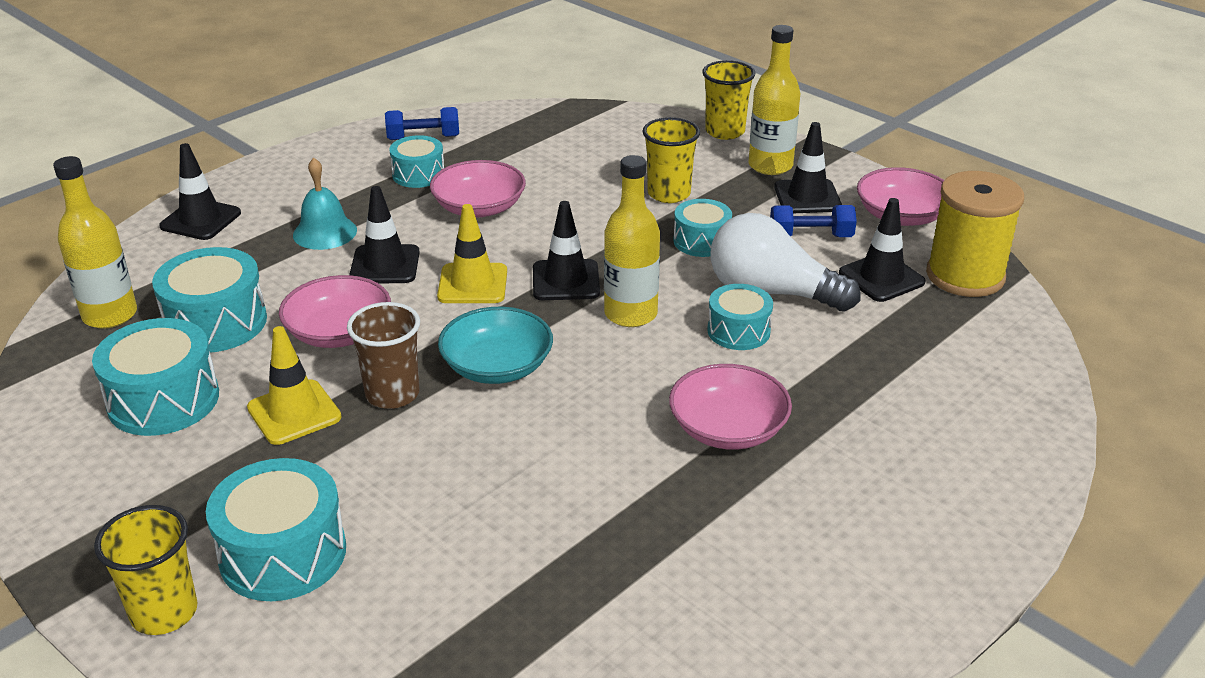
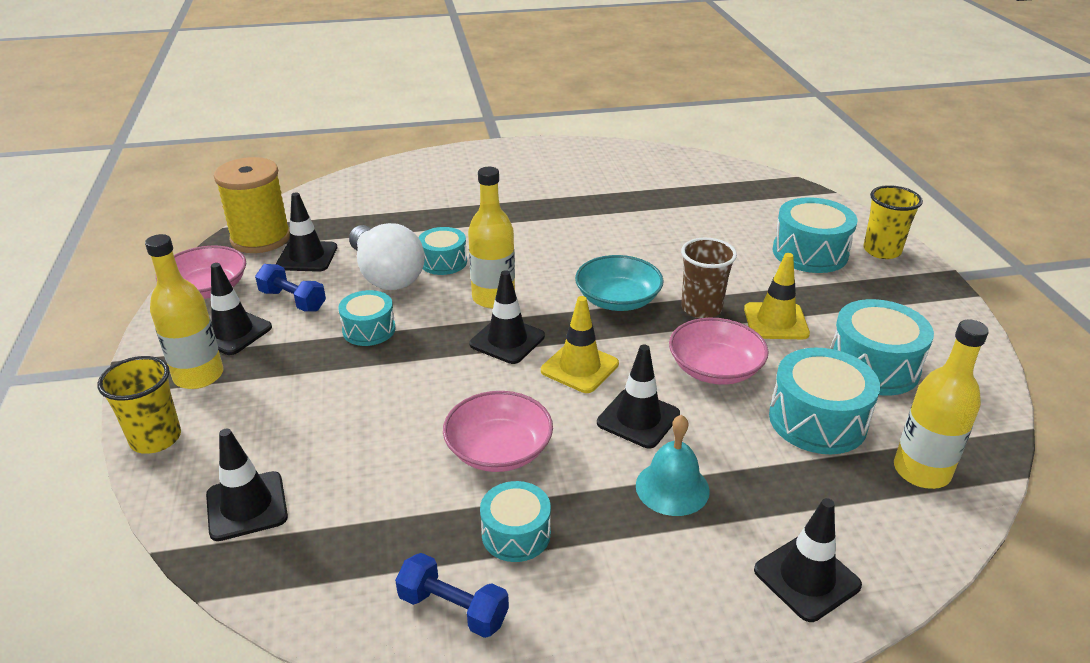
camera: 145 degrees left, 0 degrees up
yellow cup [643,117,700,203] -> none
pink bowl [669,364,792,450] -> none
none -> black traffic cone [206,429,288,541]

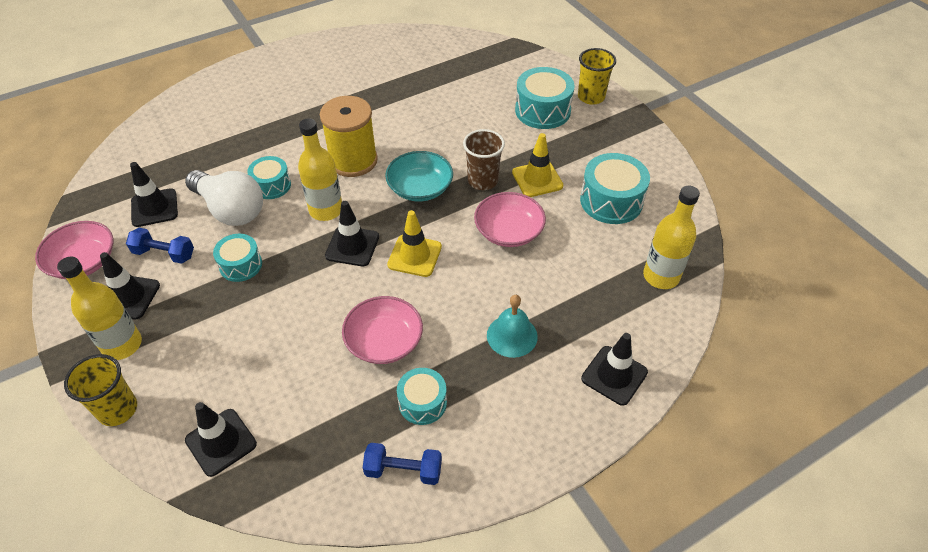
camera: 20 degrees left, 15 degrees up
yellow spool [214,157,290,253] -> yellow spool moved to [320,96,378,177]
black traffic cone [597,345,680,448] -> none
turquoise drum [769,348,880,454] -> none

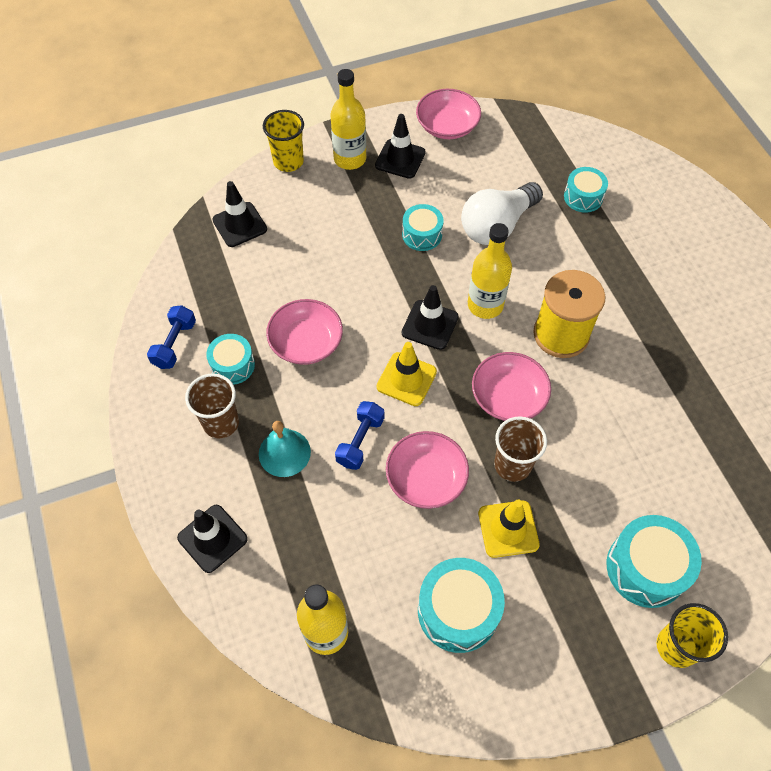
camera: 100 degrees right, 10 degrees up
blue dumbbell [126,228,194,264] -> blue dumbbell moved to [335,401,384,470]
black traffic cone [130,162,178,227] -> none
turquoise drum [247,156,291,199] -> turquoise drum moved to [564,167,608,213]
turquoise bowl [385,151,453,202] -> pink bowl [472,352,551,421]
none -> brown cup [185,373,239,439]

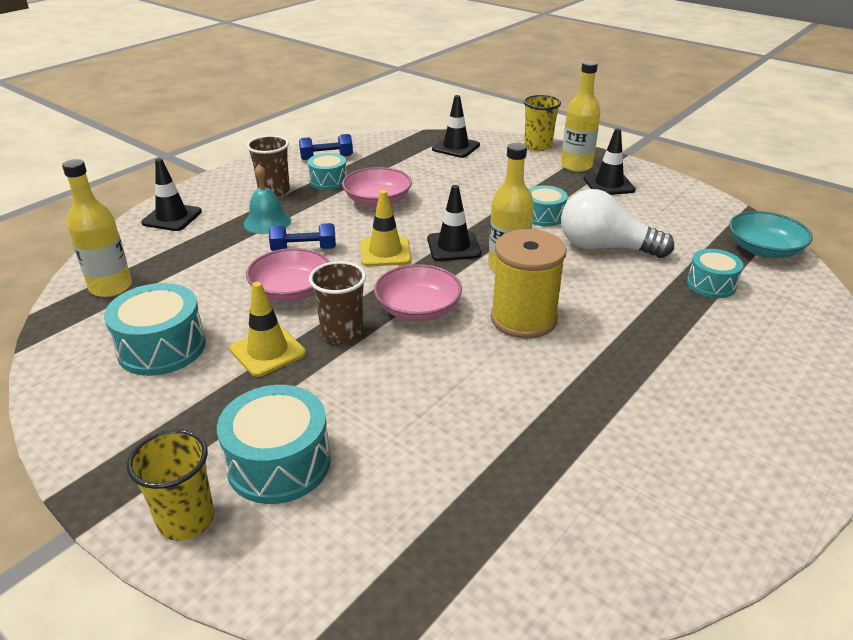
camera: 60 degrees right, 25 degrees down
pink bowl [416,89,481,139] -> none
none -> turquoise bowl [729,211,813,258]

